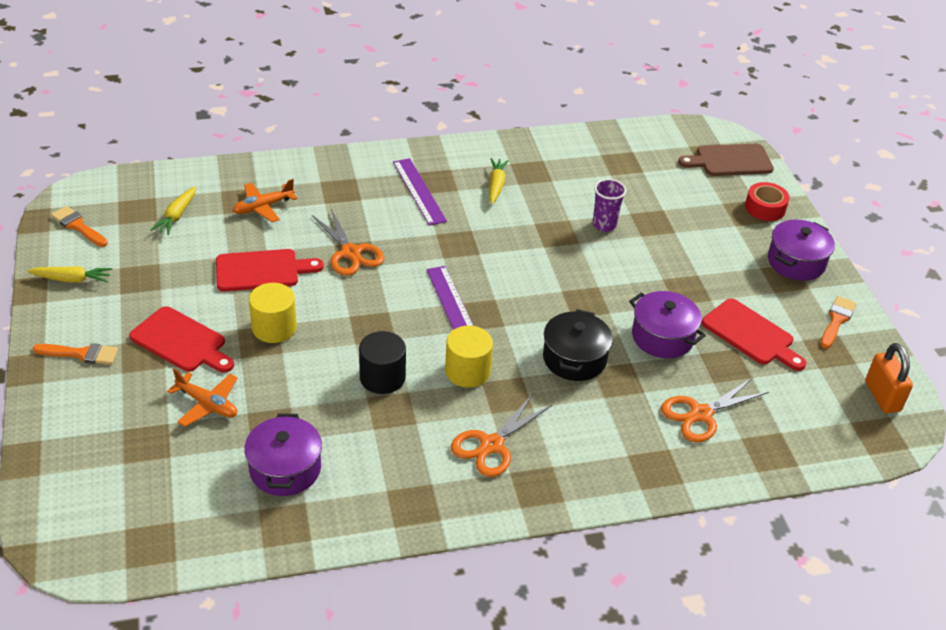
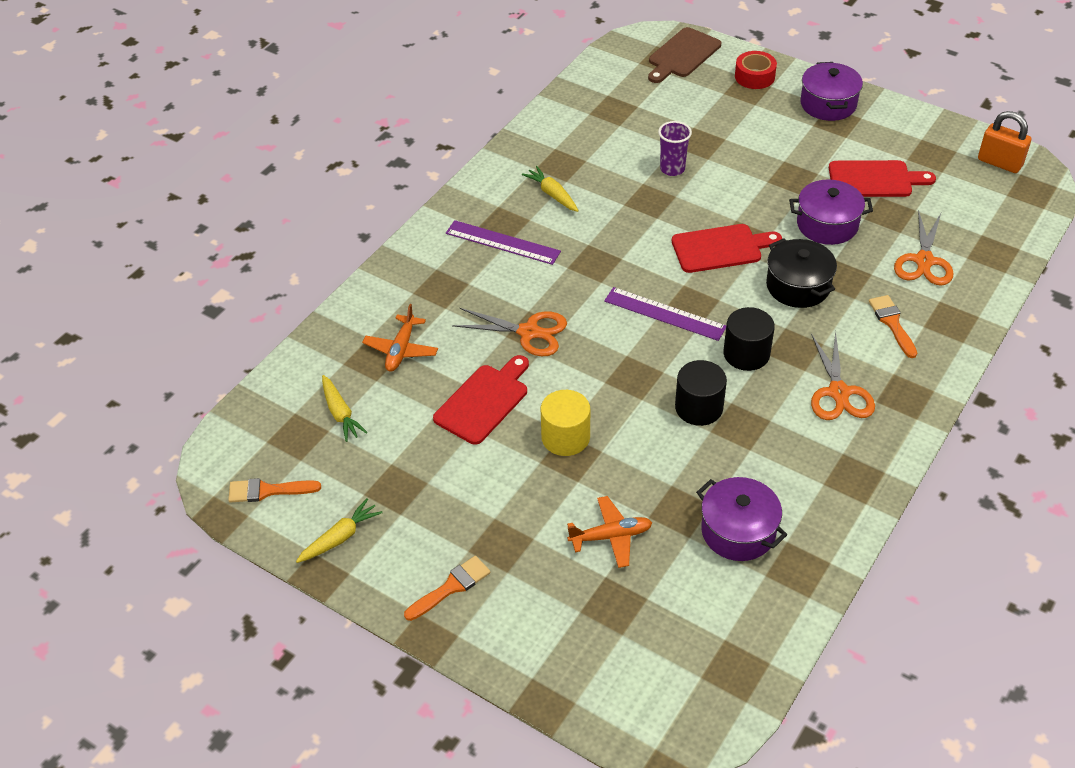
camera: 40 degrees left, 5 degrees up
red cutting board [129,306,234,373] -> red cutting board moved to [672,224,782,273]
yellow cylinder [445,326,493,388] -> black cylinder [724,307,775,371]
orange brush [820,296,857,349] -> orange brush moved to [869,295,917,358]

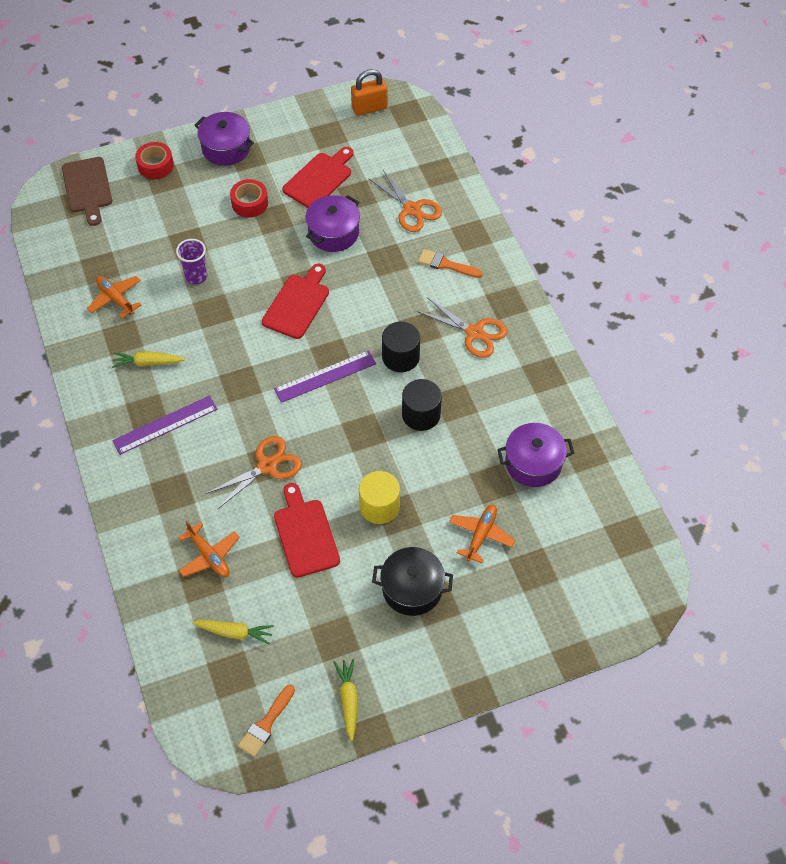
camera: 55 degrees left, 10 degrees up
orange brush [404,556,491,621] -> none
black pot [766,238,837,308] -> black pot moved to [372,547,453,616]
none -> orange plane [87,276,141,318]
none -> red tape [230,179,268,218]

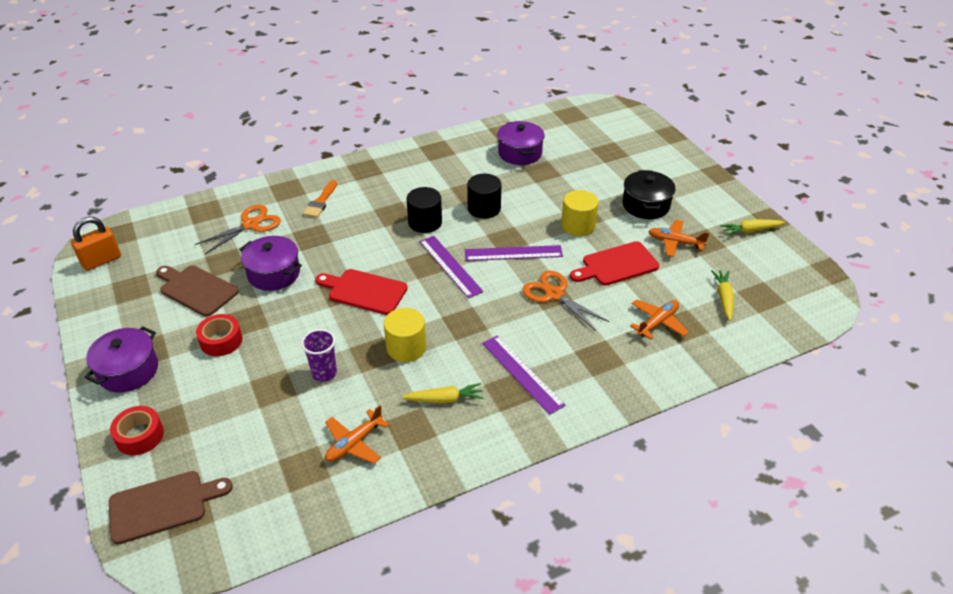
camera: 95 degrees left, 15 degrees down
yellow carrot [112,351,185,368] -> yellow carrot turned 90 degrees counterclockwise [402,383,484,404]
orange brush [238,684,295,757] -> none
red cutting board [282,147,354,208] -> brown cutting board [156,265,239,317]
orange padlock [351,69,388,116] -> orange padlock turned 75 degrees clockwise [71,217,121,271]
orange scissors [417,297,507,358] -> none
orange plane [449,505,515,563] -> orange plane moved to [648,220,709,257]
none -> yellow cylinder [384,308,426,362]
none -> purple ruler [465,245,563,261]

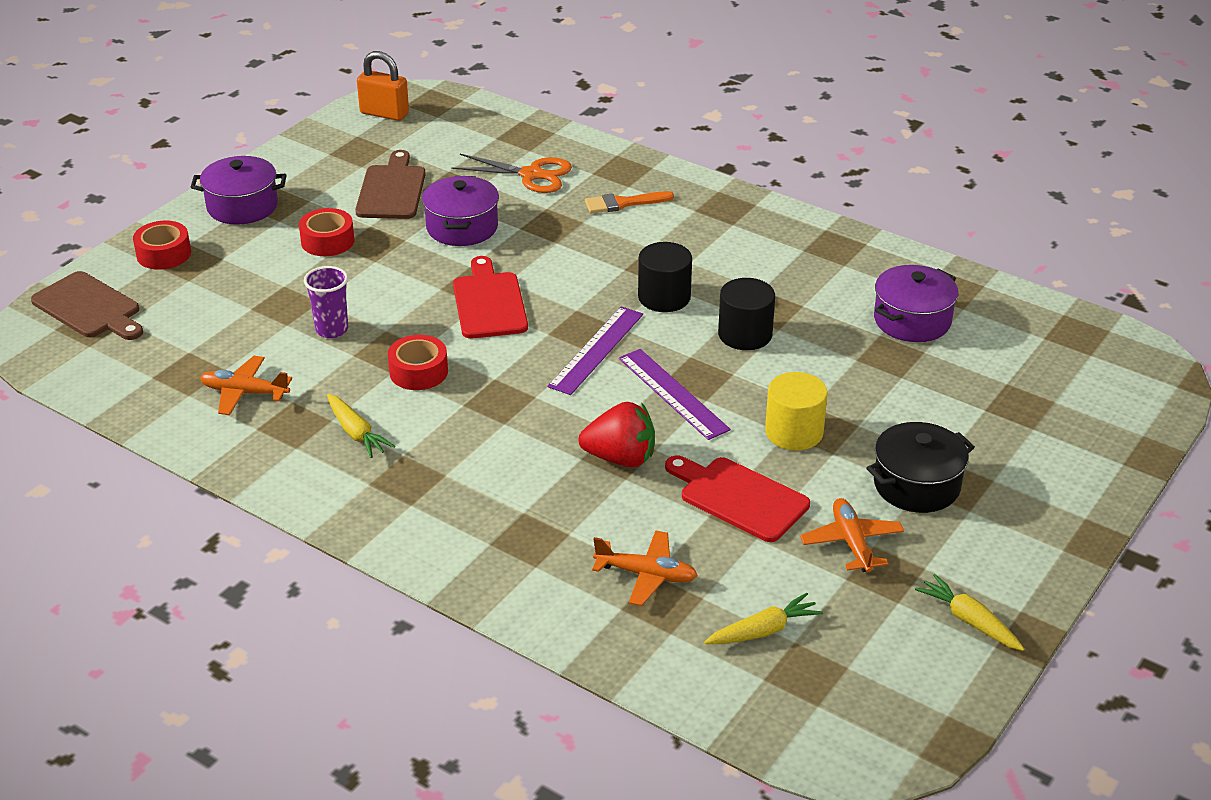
camera: 60 degrees right, 5 degrees down
yellow cylinder [384,308,426,362] -> red tape [388,335,448,390]
purple ruler [482,335,566,415] -> none
orange scissors [522,271,609,331] -> red strawberry [579,402,655,467]

